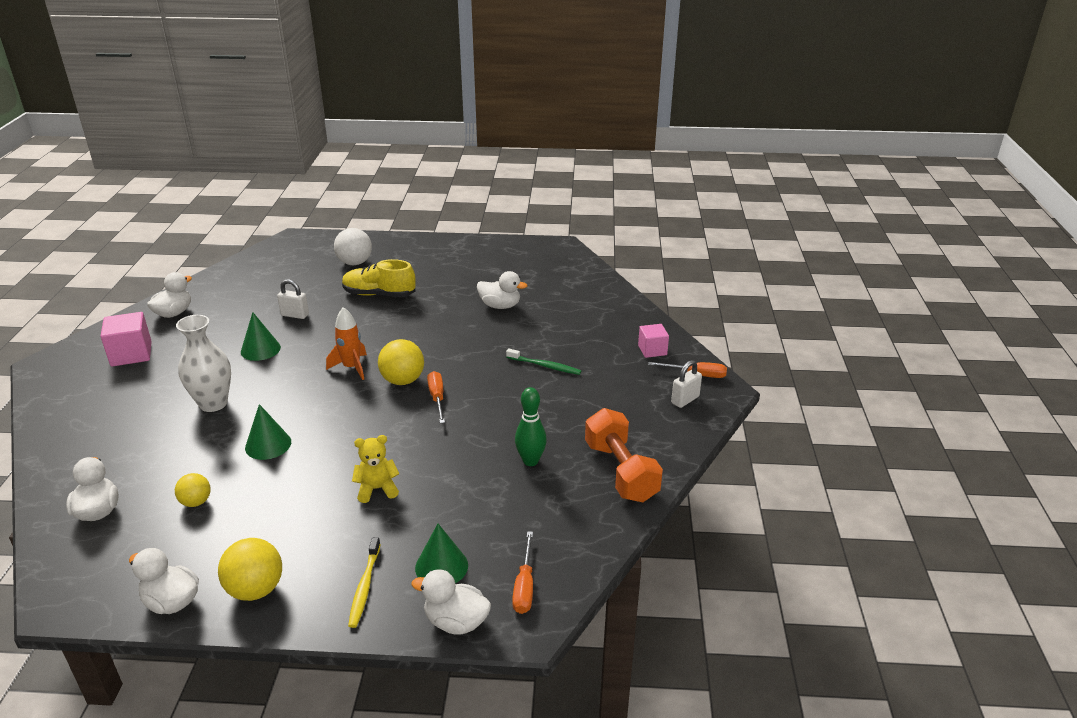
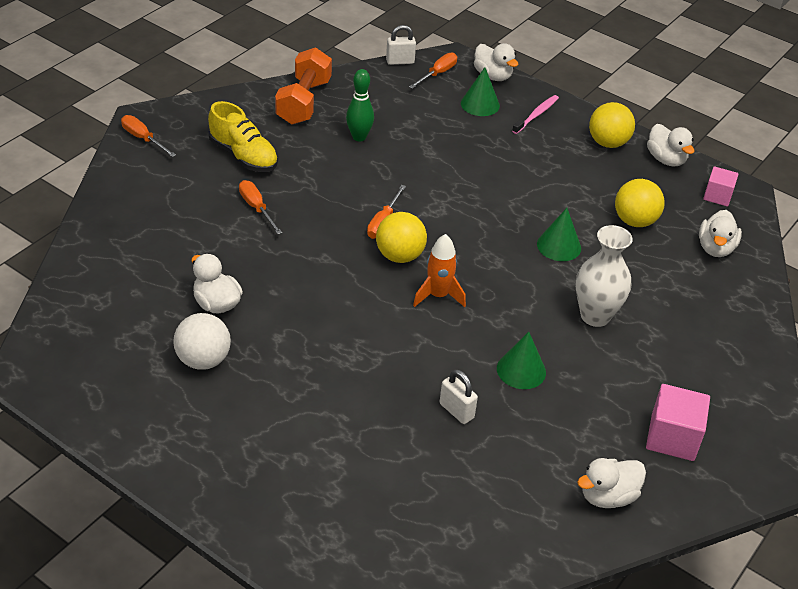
camera: 150 degrees left, 10 degrees up
yellow ball [175,473,211,507] -> yellow ball [615,179,665,227], size x1.63
white ball [334,228,372,265] -> white ball moved to [173,313,231,370]
yellow shoe [342,259,415,297] -> yellow shoe moved to [208,101,278,172]
yellow toothbrush [348,537,381,628] -> pink toothbrush [512,95,559,134]
yellow teddy bear [352,435,399,503] -> none
green toothbrush [506,348,581,375] -> orange screwdriver [239,180,282,235]
pink cube [638,324,669,358] -> pink cube moved to [703,166,739,207]
white padlock [671,360,702,408] -> white padlock moved to [386,25,416,65]

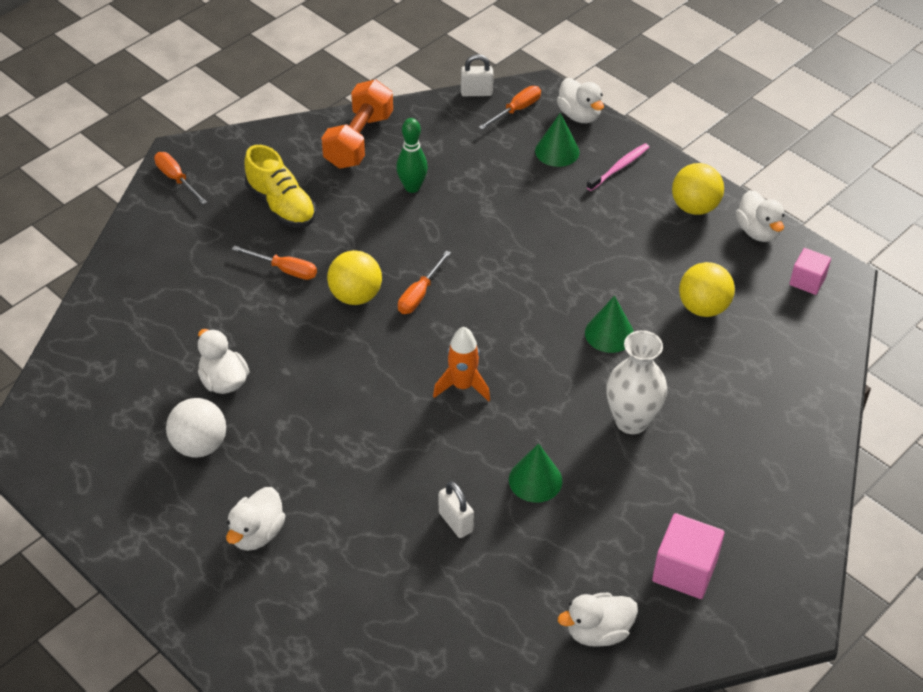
camera: 10 degrees right, 5 degrees up
orange screwdriver [239,180,282,235] -> orange screwdriver turned 135 degrees clockwise [232,245,317,280]
yellow ball [376,212,427,263] -> yellow ball moved to [327,250,382,305]
white duck [699,210,742,257] -> white duck moved to [226,487,285,551]

